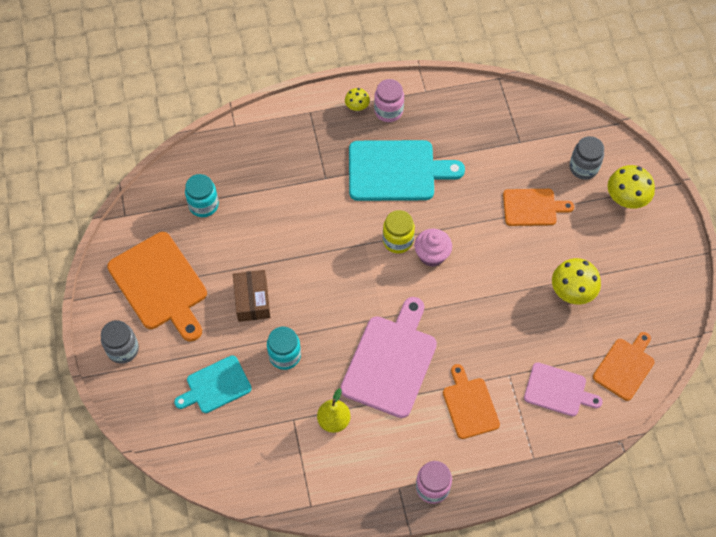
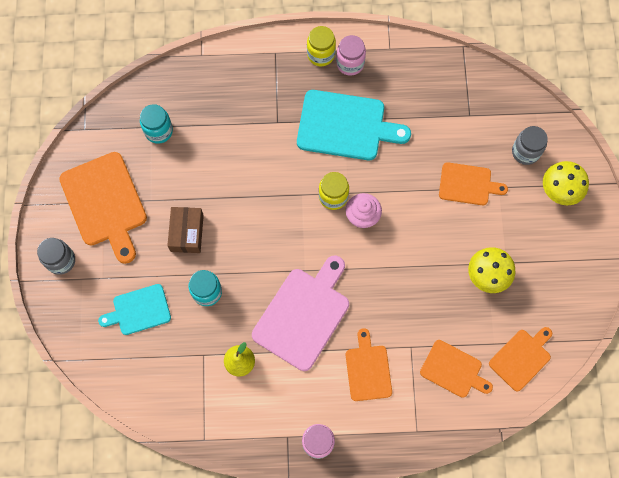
camera: 10 degrees right, 10 degrees up
yellow mushroom [345,88,370,111] -> yellow jar [307,26,336,66]
pink cutting board [524,362,603,416] -> orange cutting board [420,340,493,398]

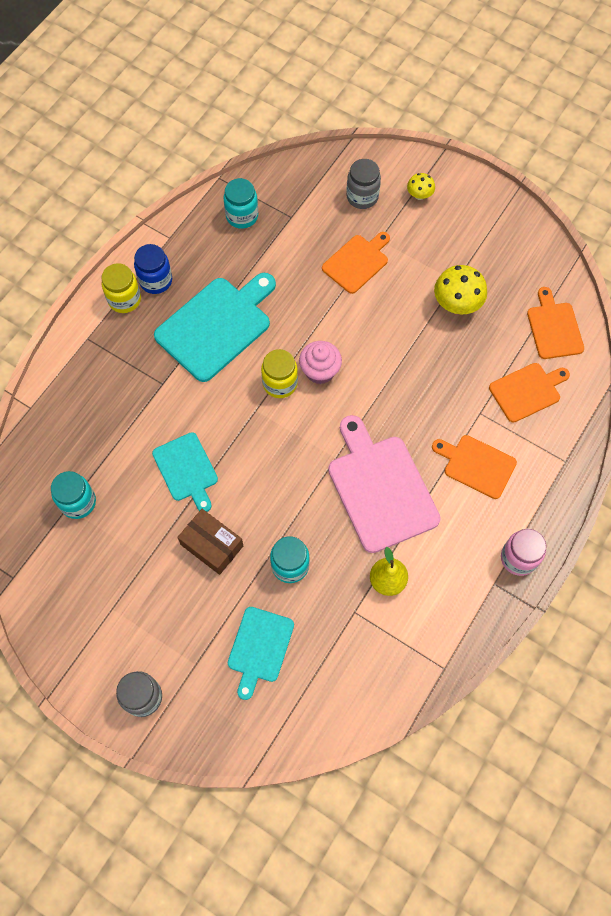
camera: 55 degrees left, 5 degrees down
orange cutting board [59,152,147,264] -> none
pink jar [336,35,366,76] -> blue jar [134,244,172,294]
yellow mushroom [543,161,589,205] -> yellow mushroom [407,173,435,200], size x0.56
none -> turquoise cutting board [152,432,218,512]
none -> turquoise jar [223,178,258,229]

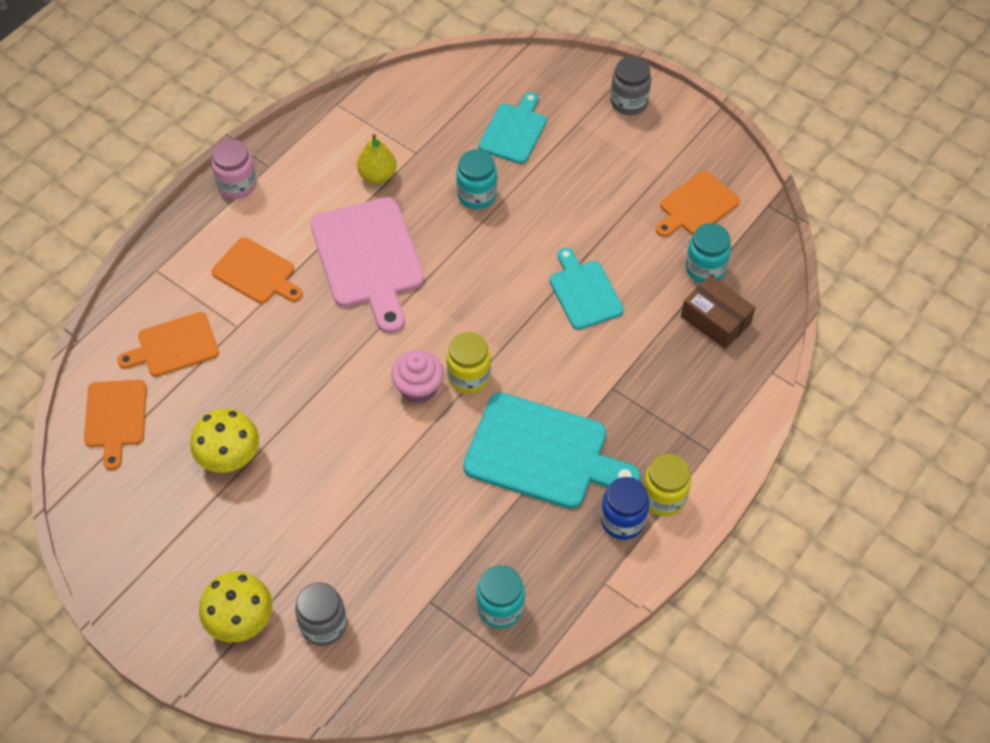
camera: 175 degrees left, 10 degrees down
turquoise cutting board [154,273,276,382] -> turquoise cutting board turned 120 degrees counterclockwise [463,392,641,509]
brown box [177,509,243,575] -> brown box moved to [681,275,756,349]
orange cutting board [322,232,390,294] -> orange cutting board moved to [656,171,740,237]
yellow mushroom [407,173,435,200] -> yellow mushroom [199,571,272,642], size x1.77

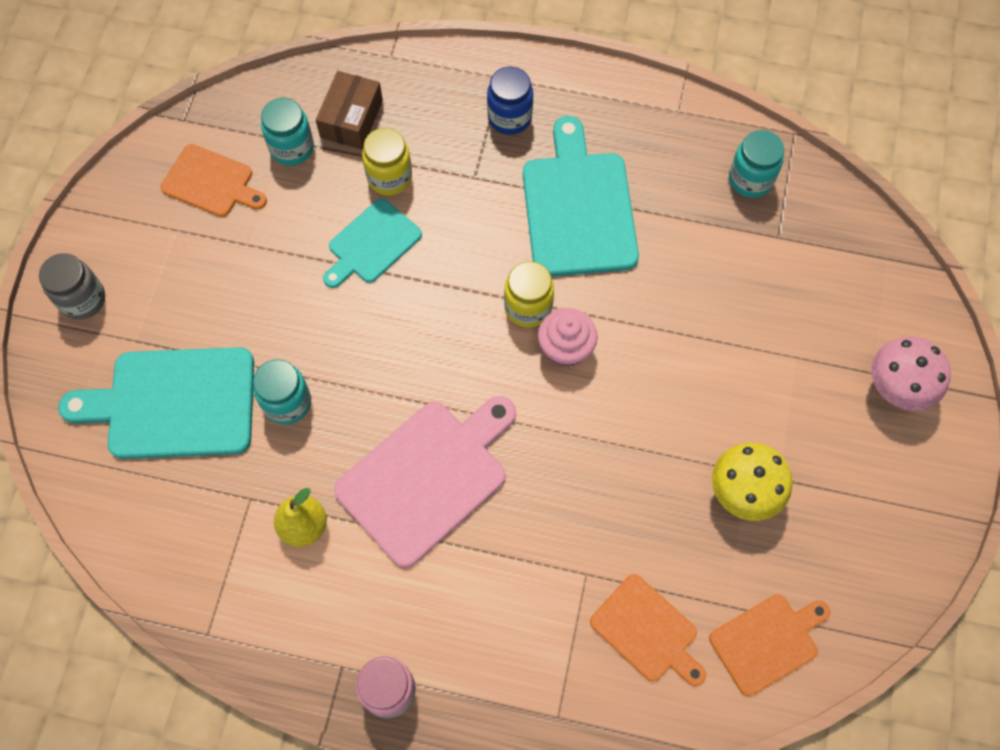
camera: 115 degrees left, 10 degrees up
yellow mushroom [199,571,272,642] -> pink mushroom [871,336,951,411]
orange cutting board [211,238,303,304] -> none
grey jar [295,583,347,646] -> none
turquoise cutting board [478,92,547,164] -> turquoise cutting board [58,347,254,459], size x1.69
blue jar [600,477,649,540] -> blue jar moved to [487,67,533,135]
yellow jar [643,454,691,516] -> yellow jar moved to [362,128,412,195]

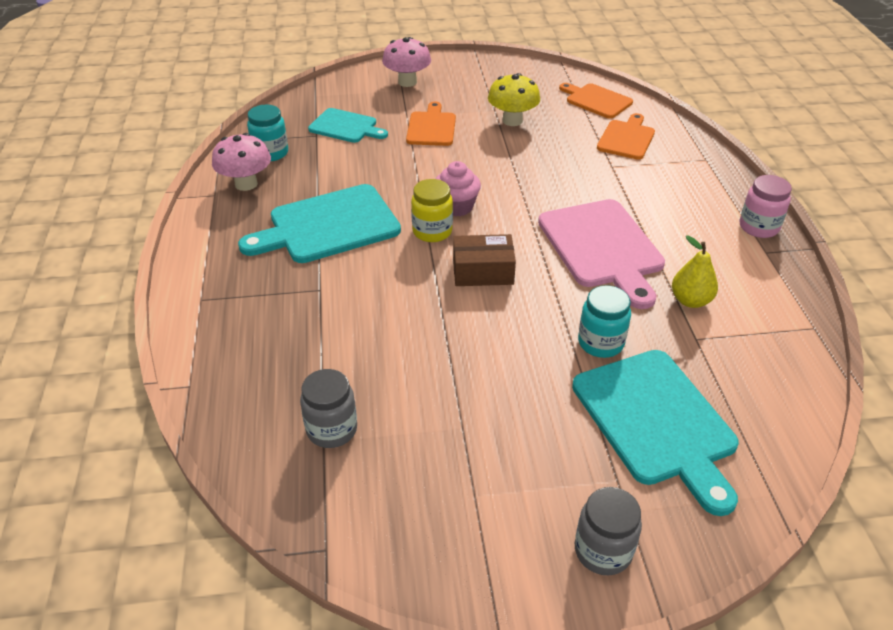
camera: 110 degrees left, 25 degrees down
orange cutting board [160,144,267,217] -> orange cutting board moved to [406,102,456,146]
turquoise jar [261,98,314,166] -> grey jar [300,369,357,448]
brown box [316,71,383,149] -> brown box moved to [453,234,516,286]
turquoise cutting board [323,198,422,288] -> turquoise cutting board moved to [308,108,388,143]
pink cutting board [334,396,516,568] -> pink cutting board turned 135 degrees counterclockwise [538,199,665,309]
yellow jar [362,128,412,195] -> none
blue jar [487,67,533,135] -> none
none -> pink mushroom [212,133,271,191]

